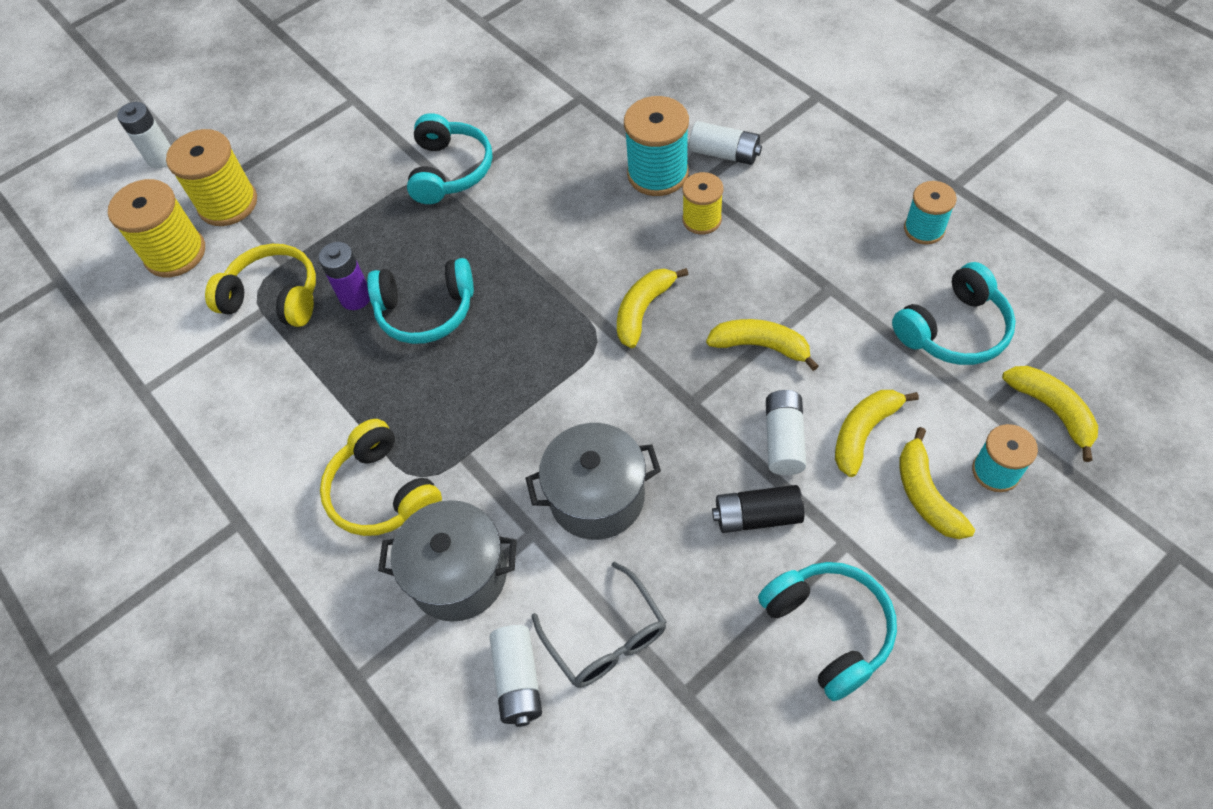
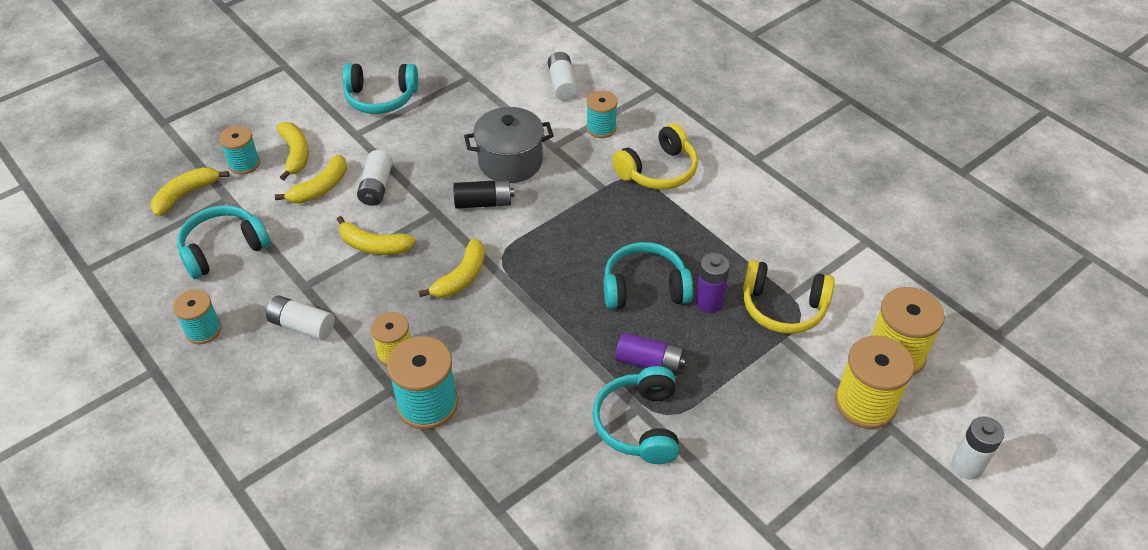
camera: 175 degrees right, 10 degrees down
yellow headphones [320,419,442,536] -> yellow headphones turned 90 degrees clockwise [612,123,698,190]
grey pot [378,500,517,622] -> turquoise spool [586,91,618,138]
grey glasses [532,562,666,688] -> none
white battery [689,121,762,165] -> white battery moved to [266,295,335,340]
black battery [712,485,804,533] -> black battery moved to [453,180,514,209]
turquoise headphones [758,562,897,701] -> turquoise headphones turned 60 degrees counterclockwise [342,63,418,114]
yellow banana [1002,366,1098,462] -> yellow banana turned 75 degrees clockwise [151,167,229,216]
none -> purple battery [616,332,686,376]

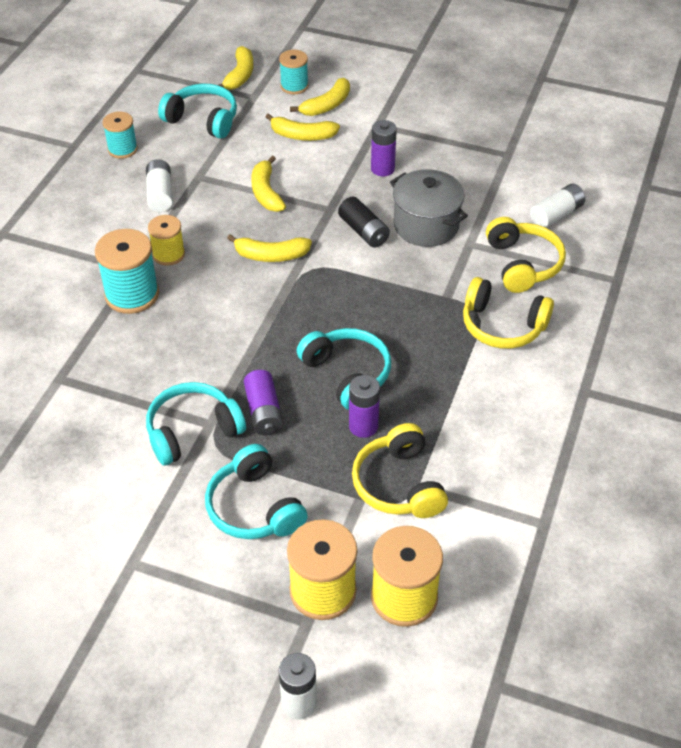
camera: 60 degrees right, 0 degrees up
yellow banana [151,167,229,216] -> yellow banana turned 90 degrees clockwise [219,46,253,90]
turquoise headphones [342,63,418,114] -> turquoise headphones moved to [205,444,308,539]
white battery [357,150,393,206] -> none
turquoise spool [586,91,618,138] -> yellow headphones [486,217,566,293]
none -> purple battery [371,120,397,176]

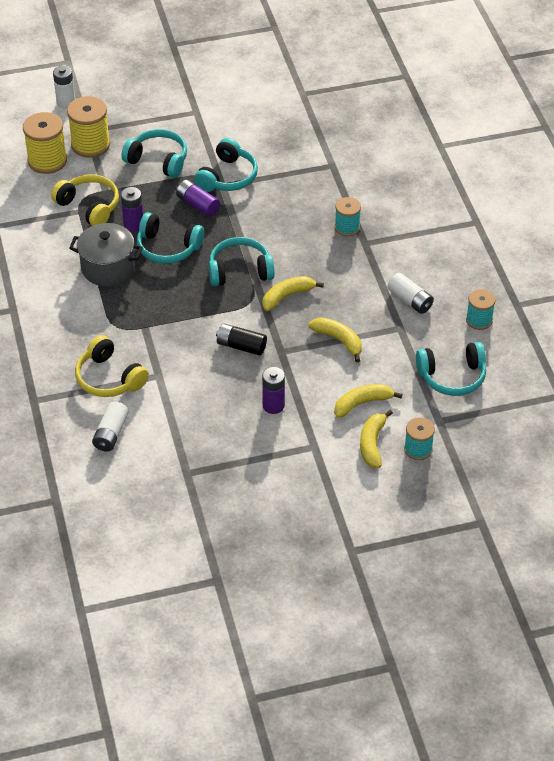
camera: 145 degrees right, 0 degrees up
turquoise spool [95,229,159,314] -> turquoise spool [335,197,361,236], size x0.62
yellow spool [148,215,185,266] -> none
yellow banana [219,46,253,90] -> none
grey pot [390,169,468,247] -> grey pot moved to [69,223,143,286]
yellow headphones [463,277,554,349] -> none
none -> turquoise headphones [209,237,275,286]

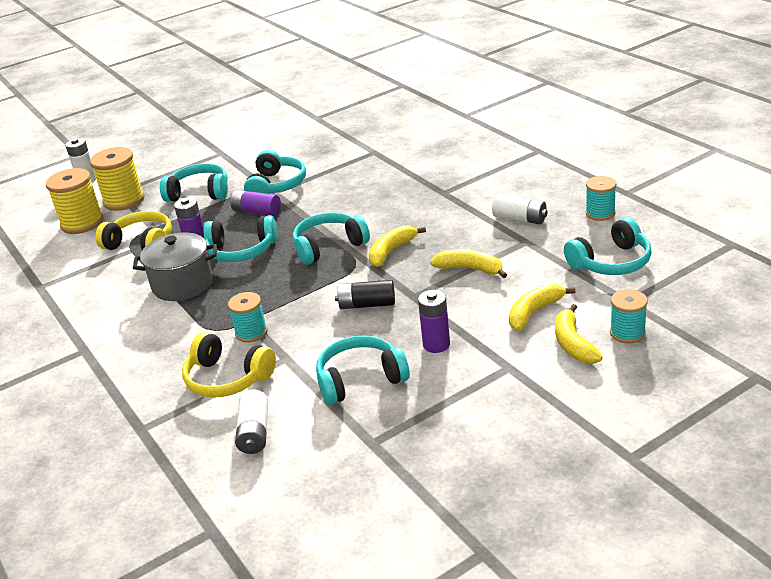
camera: 15 degrees left, 15 degrees down
turquoise spool [335,197,361,236] -> turquoise spool moved to [228,292,267,342]
none -> turquoise headphones [316,335,410,405]

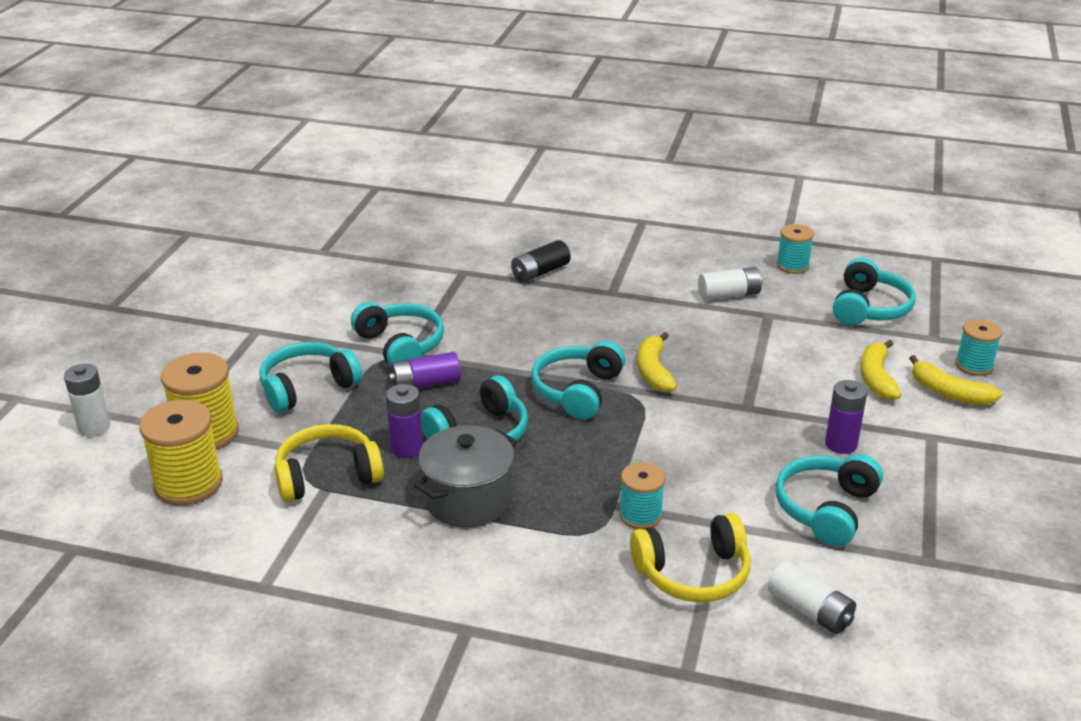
camera: 45 degrees left, 0 degrees up
black battery [335,280,395,309] -> black battery moved to [511,240,570,282]
yellow banana [430,249,507,278] -> none

